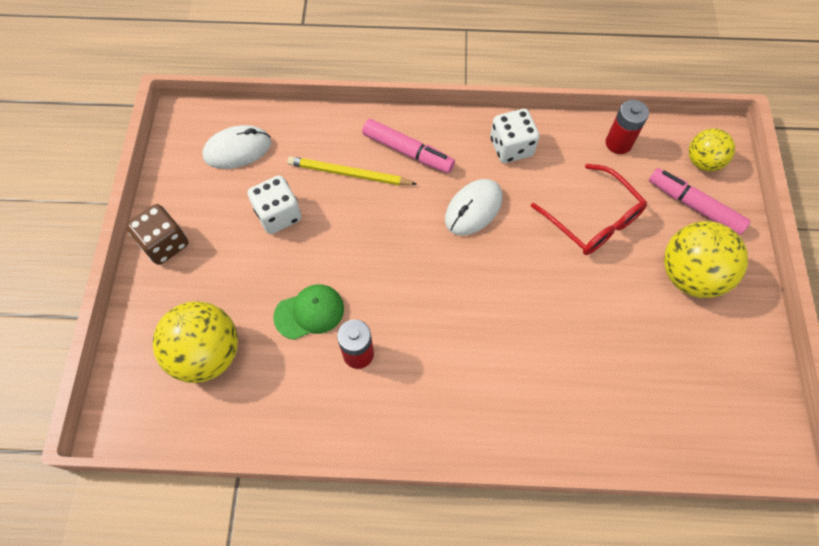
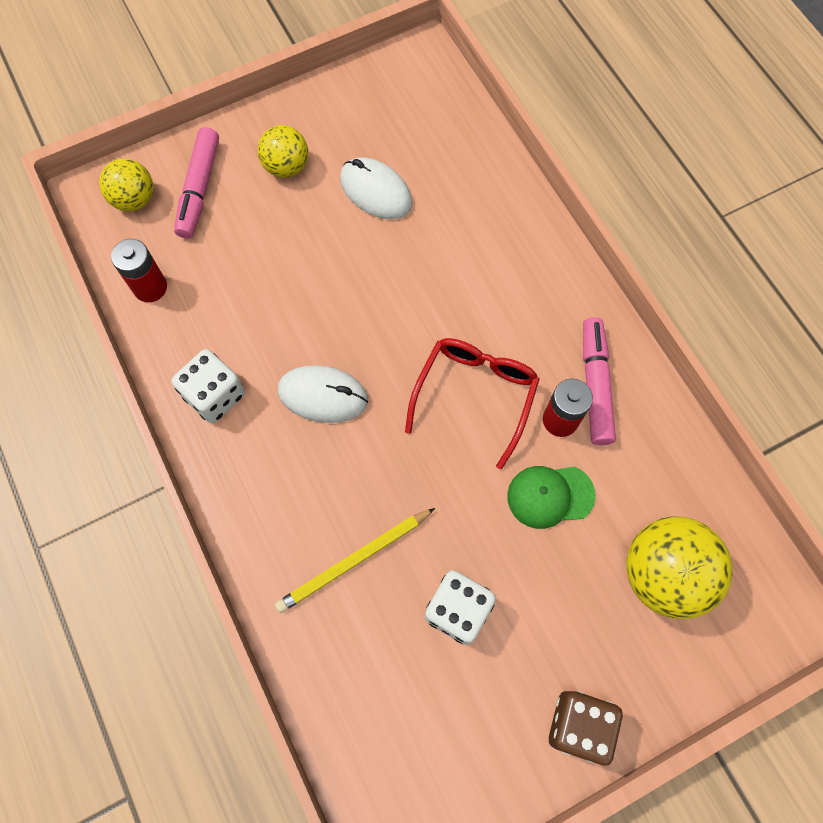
camera: 120 degrees left, 5 degrees up
white mouse [202,125,271,169] -> white mouse moved to [340,157,412,219]
green cap [273,284,344,340] -> green cap turned 45 degrees counterclockwise [507,466,596,529]
yellow pencil [287,156,416,186] -> yellow pencil turned 75 degrees clockwise [275,508,435,613]
pink marker [362,119,455,173] -> pink marker moved to [583,317,616,445]
red glasses [531,164,647,255] -> red glasses moved to [405,338,540,469]
yellow ball [664,221,748,298] -> yellow ball [258,125,308,178], size x0.61

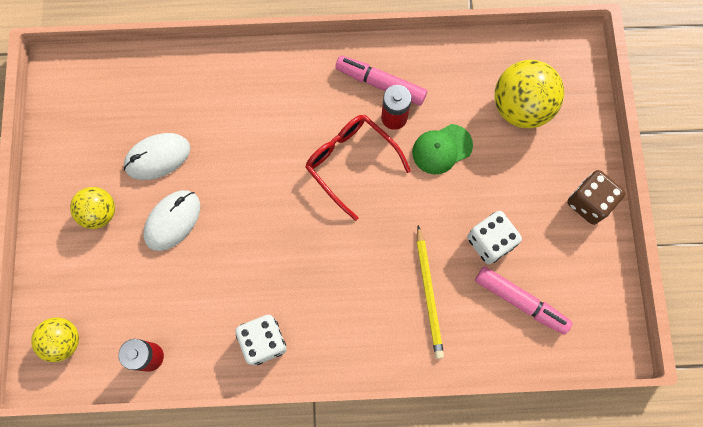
camera: 65 degrees left, 5 degrees up
pink marker [174,127,219,238] -> pink marker moved to [475,266,573,335]
white mouse [278,365,368,423] -> white mouse moved to [143,190,200,251]
green cap [507,466,596,529] -> green cap turned 45 degrees clockwise [412,124,473,175]

